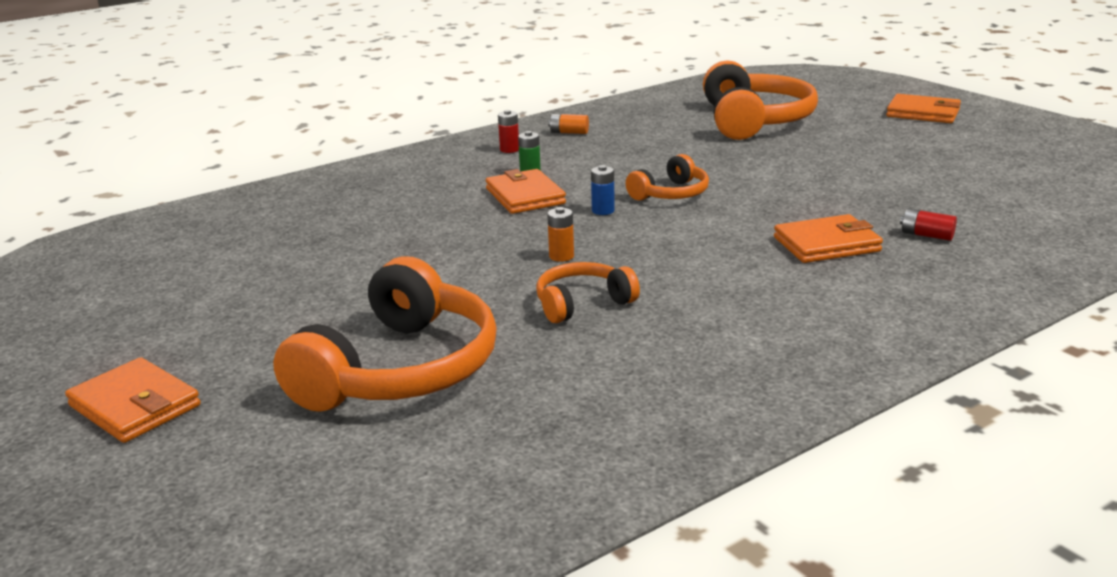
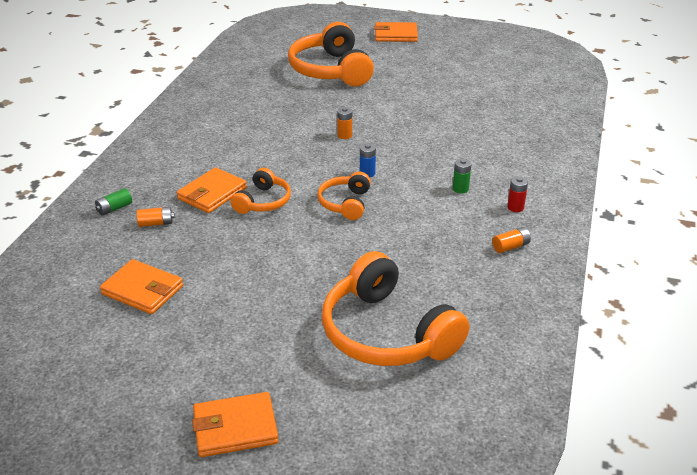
camera: 140 degrees right, 10 degrees up
orange wallet [486,169,566,214] -> orange wallet moved to [100,259,183,314]
orange headphones [536,262,640,323] -> orange headphones moved to [230,168,291,214]
red battery [900,209,957,241] -> orange battery [137,207,175,227]
none -> green battery [95,188,132,216]

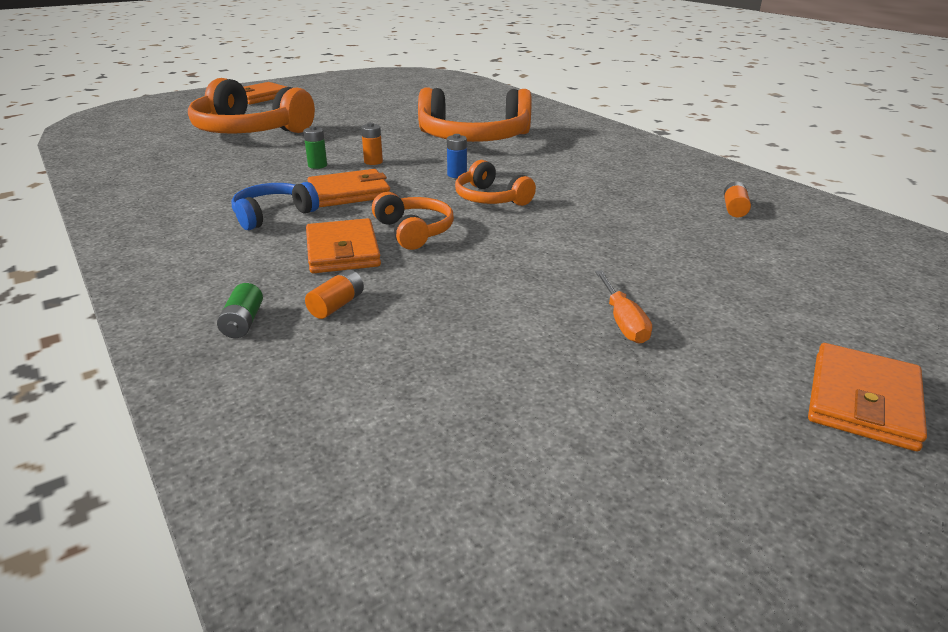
camera: 50 degrees left, 5 degrees down
orange wallet [100,259,183,314] -> orange wallet moved to [307,169,390,207]
orange headphones [322,251,469,366] -> orange headphones moved to [418,88,532,142]
green battery [453,159,471,194] -> green battery moved to [303,126,327,169]
orange battery [492,227,531,253] -> orange battery moved to [724,182,751,218]
red battery [507,176,528,212] -> none
none -> blue headphones [231,182,319,230]
none -> orange screwdriver [595,270,652,344]

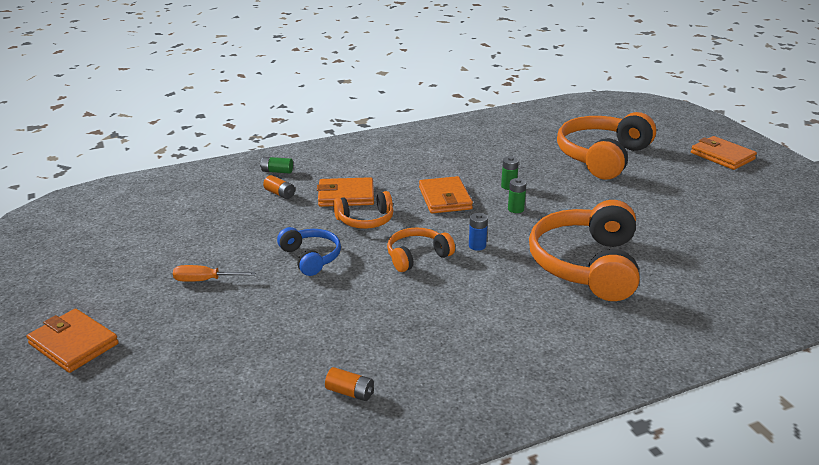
camera: 100 degrees right, 0 degrees up
blue headphones [231,182,319,230] -> blue headphones moved to [277,227,341,276]
orange battery [361,122,383,165] -> green battery [508,178,527,213]

